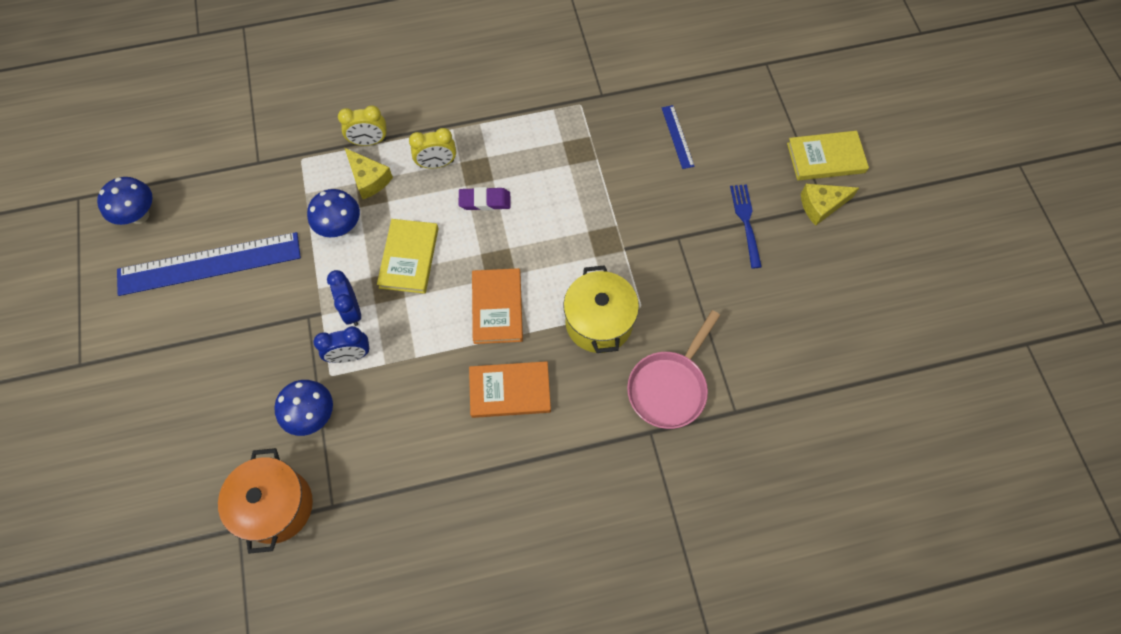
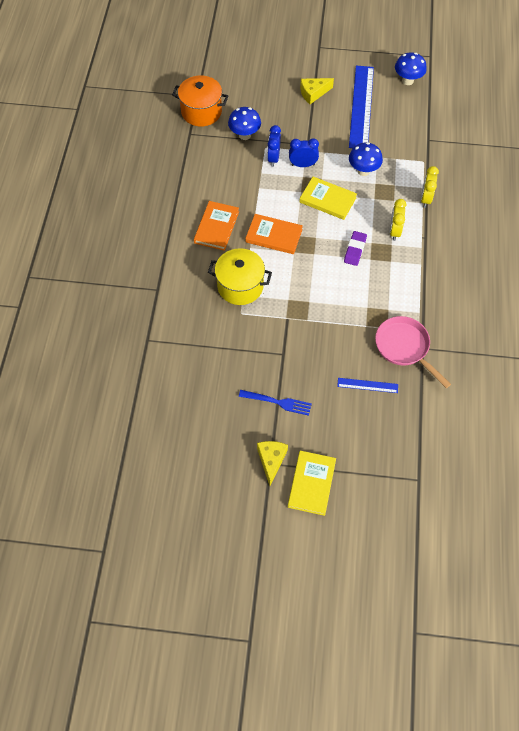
camera: 110 degrees right, 5 degrees down
yellow cheese [345,148,393,199] -> yellow cheese moved to [300,78,334,104]
pink pan [627,310,720,429] -> pink pan moved to [375,316,451,388]

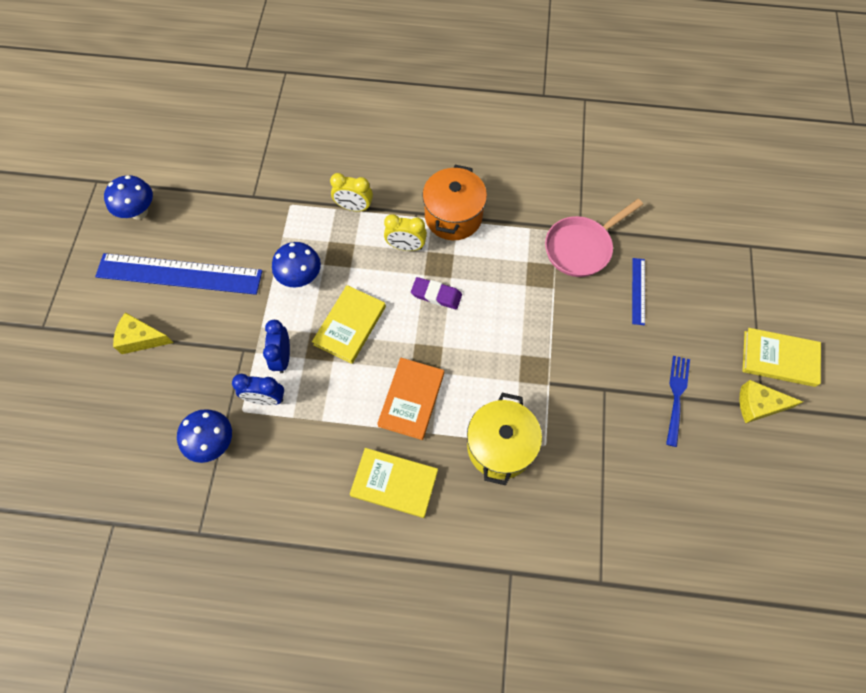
camera: 90 degrees left, 5 degrees up
orange pot [172,75,228,126] -> orange pot moved to [422,165,487,240]
orange book [194,201,239,251] -> yellow book [350,448,438,518]
yellow cheese [300,78,334,104] -> yellow cheese turned 120 degrees clockwise [113,312,173,354]

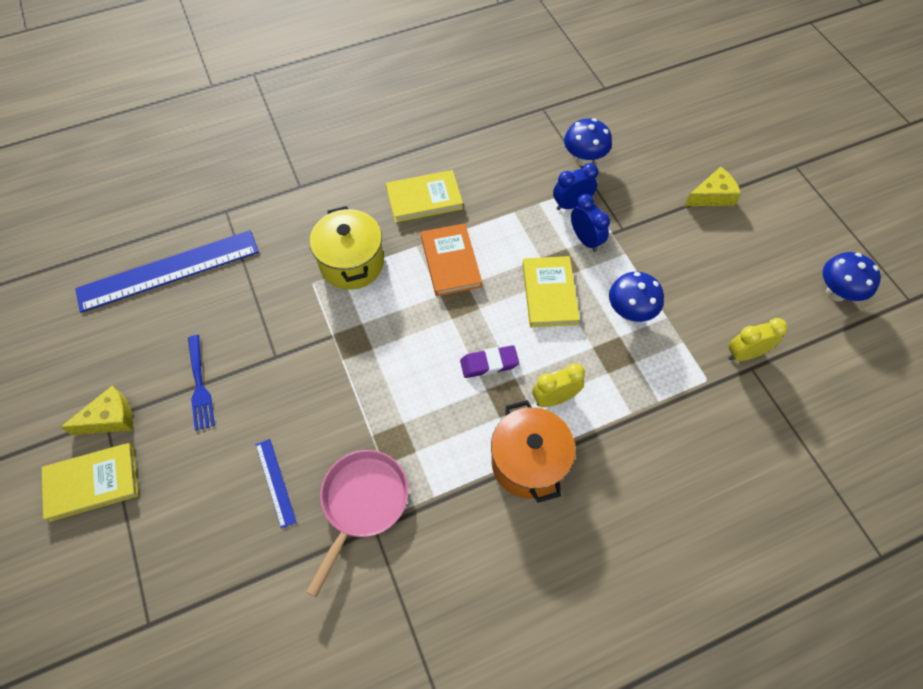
camera: 150 degrees right, 5 degrees down
blue ruler [95,253,262,295] -> blue ruler moved to [75,230,259,313]
yellow clock [330,173,373,212] -> yellow clock moved to [728,318,788,361]

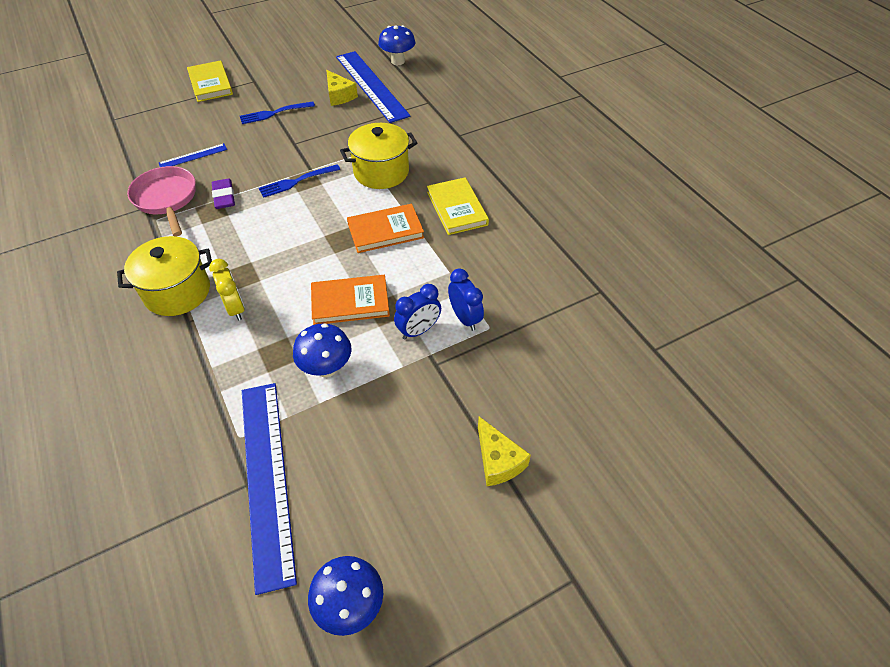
camera: 85 degrees right, 10 degrees down
yellow cheese [60,386,133,435] -> yellow cheese moved to [326,70,358,106]
pink pan [306,450,409,597] -> pink pan turned 135 degrees counterclockwise [127,166,196,236]
purple eraser [460,345,519,378] -> purple eraser moved to [212,178,235,209]
orange pot [491,400,576,503] -> yellow pot [117,236,212,316]
yellow book [522,256,580,327] -> orange book [311,275,390,325]
blue mushroom [564,118,612,166] -> blue mushroom moved to [378,25,415,65]
yellow clock [728,318,788,361] -> blue ruler [242,383,297,595]
none -> blue fork [259,164,340,198]

